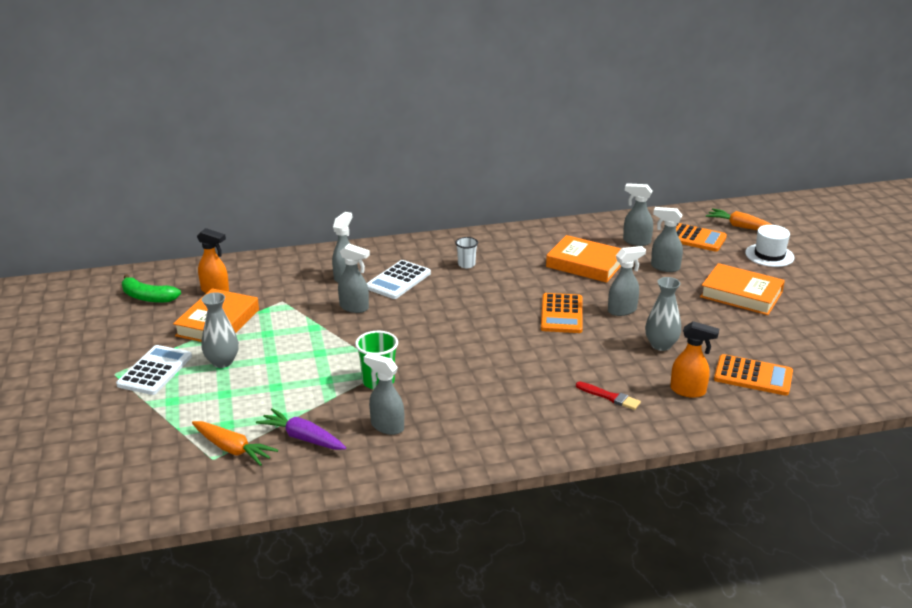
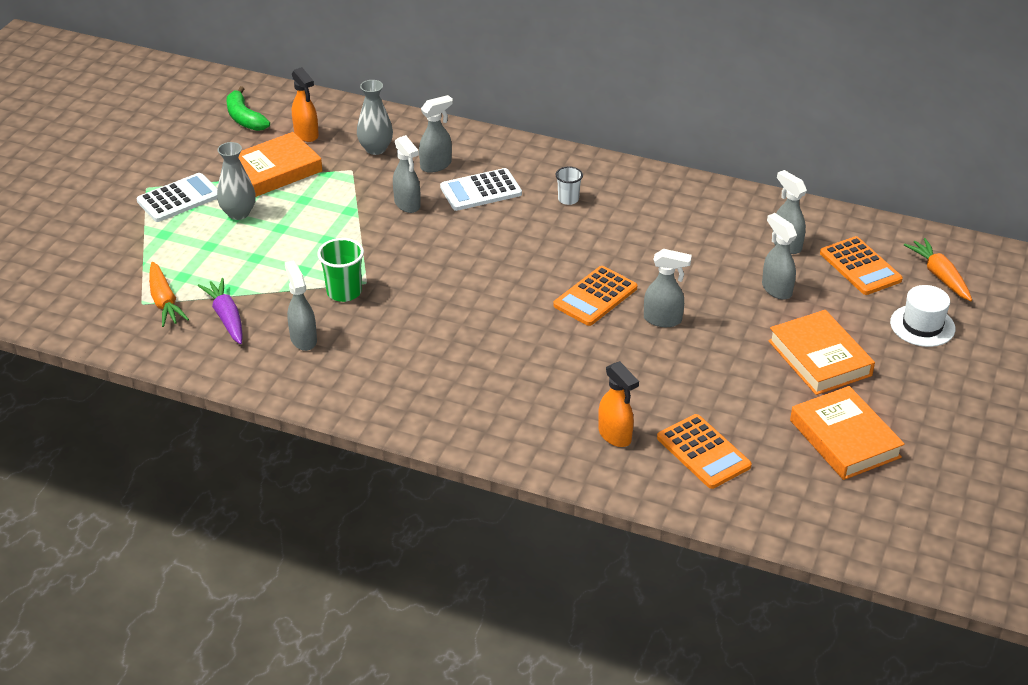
camera: 35 degrees right, 10 degrees up
orange book [546,235,622,283] -> orange book moved to [790,386,905,480]
red brush [576,382,641,410] -> none
grey vase [645,277,681,351] -> grey vase moved to [357,80,393,155]

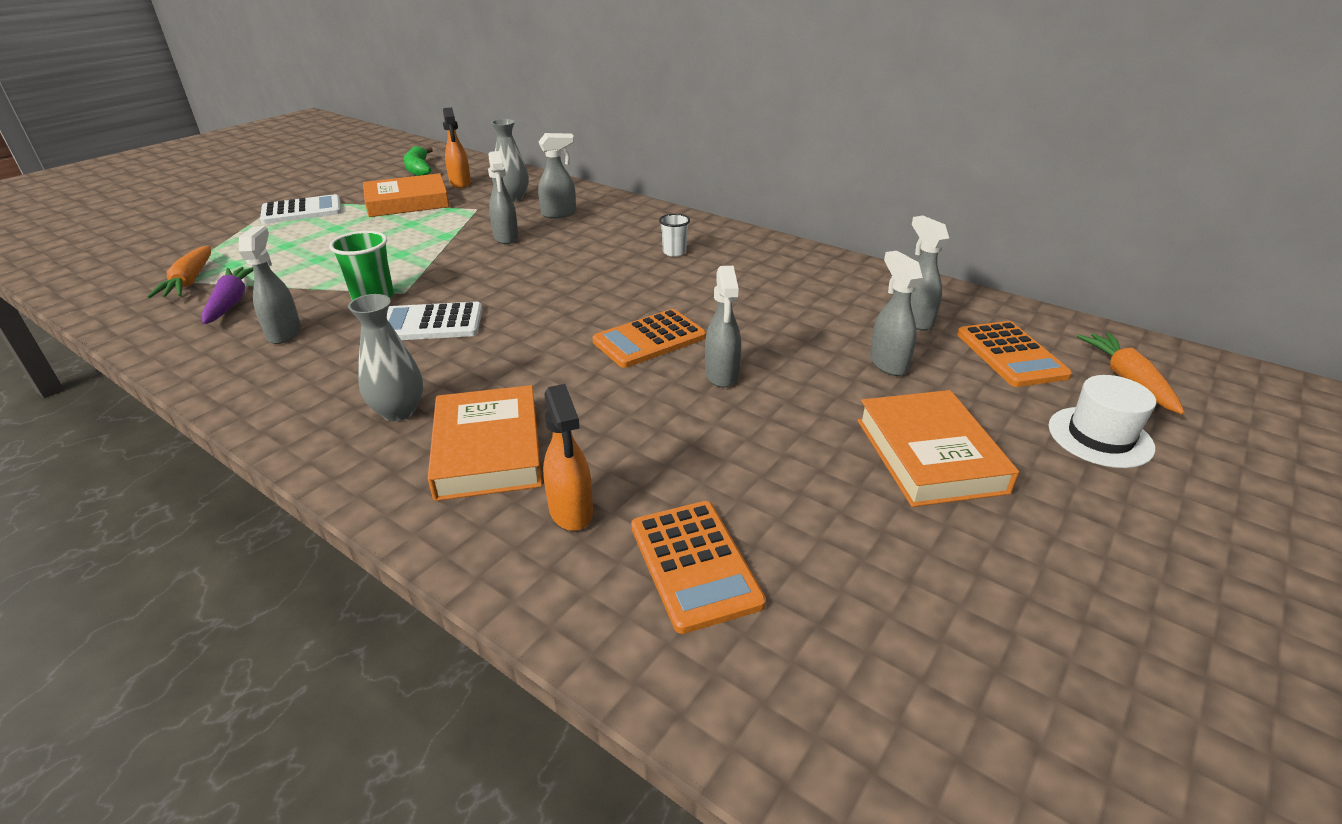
camera: 15 degrees right, 5 degrees down
grey vase [217,142,256,220] -> grey vase moved to [348,294,423,421]
white calculator [440,168,522,211] -> white calculator moved to [387,302,482,340]
grey spray bottle [644,249,692,327] -> grey spray bottle turned 60 degrees clockwise [705,266,741,388]
orange book [790,386,905,480] -> orange book moved to [428,385,542,501]

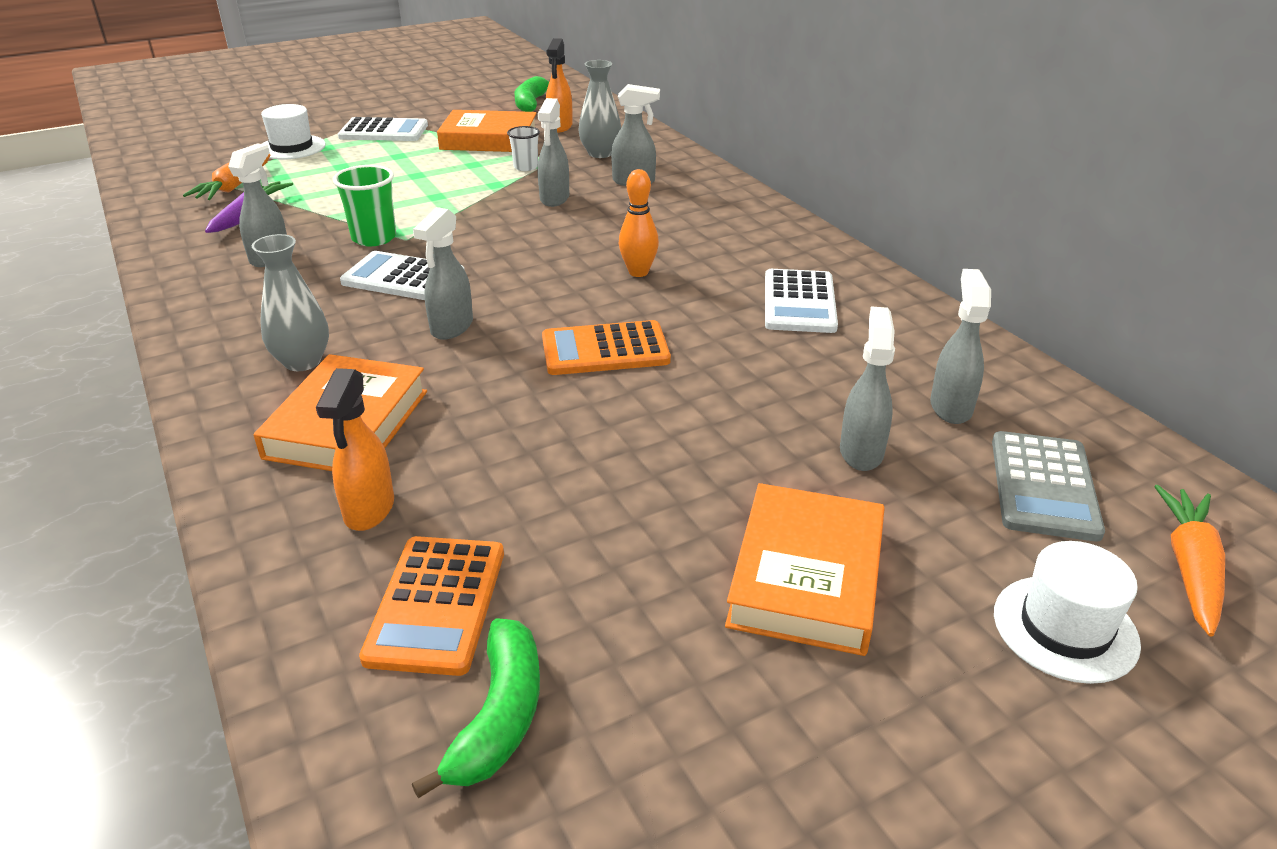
camera: 25 degrees right, 0 degrees up
white cup [659,214,690,257] -> white cup moved to [507,126,540,171]
grey spray bottle [705,266,741,388] -> grey spray bottle moved to [413,207,473,340]
orange calculator [957,321,1072,387] -> grey calculator [992,431,1105,542]
none -> white hat [261,104,326,159]
none -> green banana [412,618,540,798]
none -> orange bowling pin [619,169,659,277]
none -> white calculator [765,269,838,333]

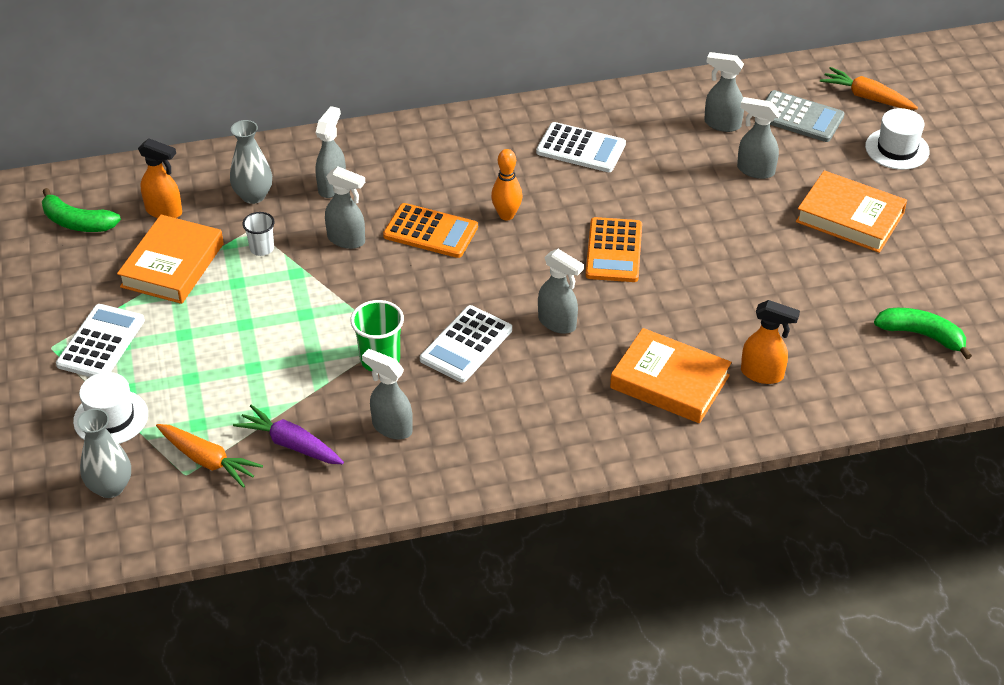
camera: 75 degrees left, 10 degrees up
grey vase [252,234,329,371] -> grey vase moved to [77,409,131,498]
orange calculator [359,536,504,676] -> orange calculator moved to [383,203,478,258]

